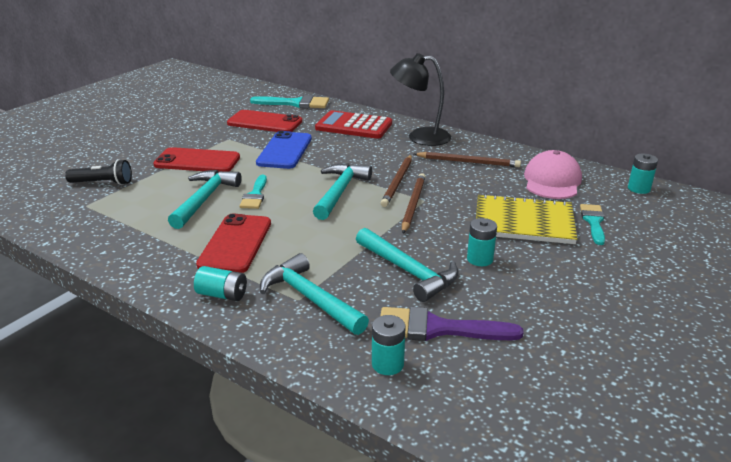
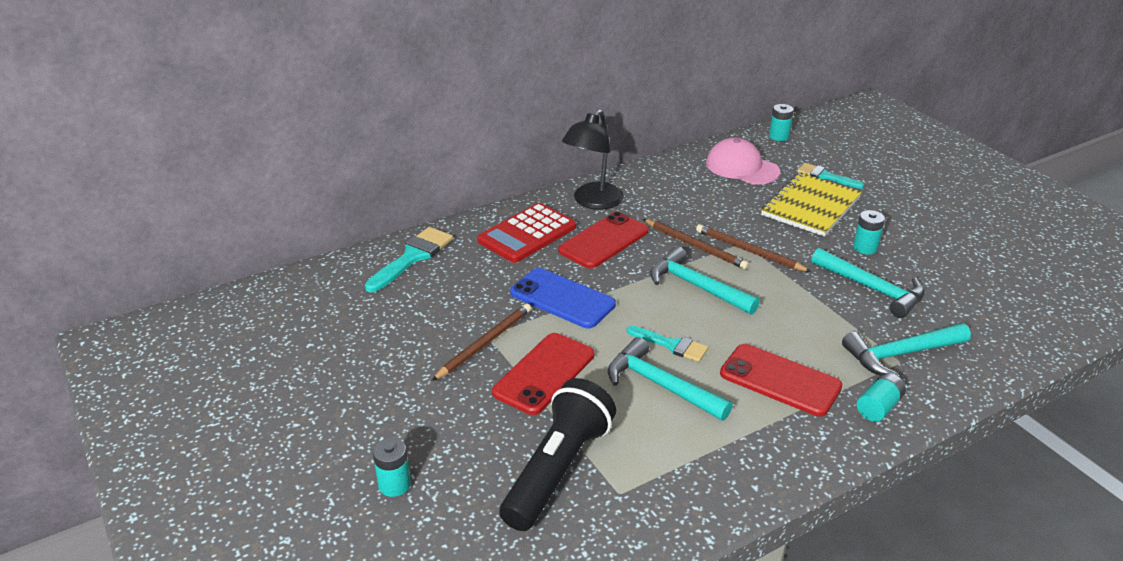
camera: 65 degrees left, 5 degrees up
black flashlight [65,159,132,185] -> black flashlight [499,378,616,531], size x1.80
red phone [227,110,302,132] -> red phone moved to [558,212,649,269]
turquoise hammer [356,228,459,302] -> turquoise hammer turned 60 degrees clockwise [811,248,925,318]
turquoise battery [372,315,406,375] -> turquoise battery moved to [373,438,411,497]
purple brush [380,307,524,341] -> none
brown pencil [414,152,521,167] -> brown pencil moved to [432,304,531,381]

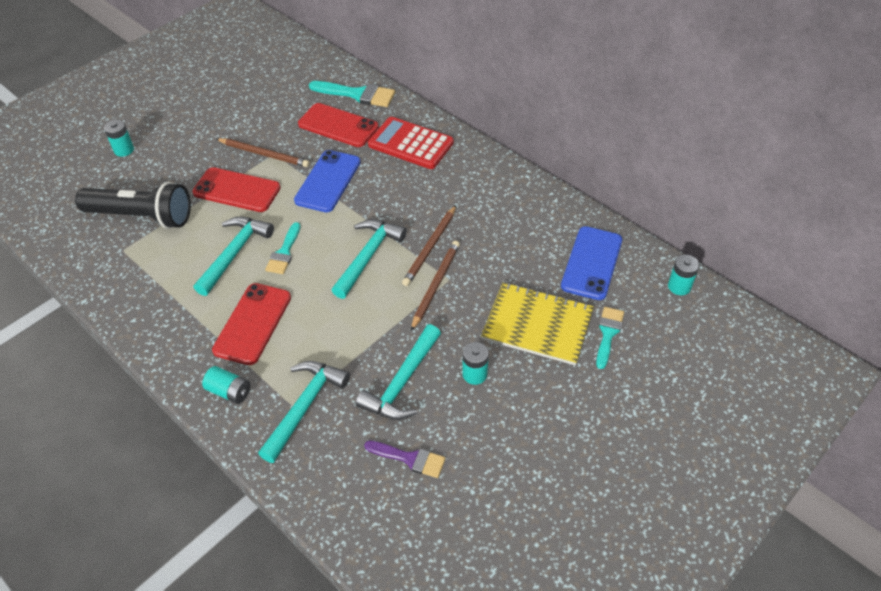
camera: 75 degrees right, 15 degrees up
red phone [558,212,649,269] -> red phone moved to [298,103,379,147]
black lamp [562,109,624,210] -> none
pink cap [706,137,780,185] -> blue phone [561,226,622,300]
turquoise hammer [842,323,971,376] -> turquoise hammer turned 60 degrees clockwise [258,361,350,463]
none -> purple brush [364,440,445,478]

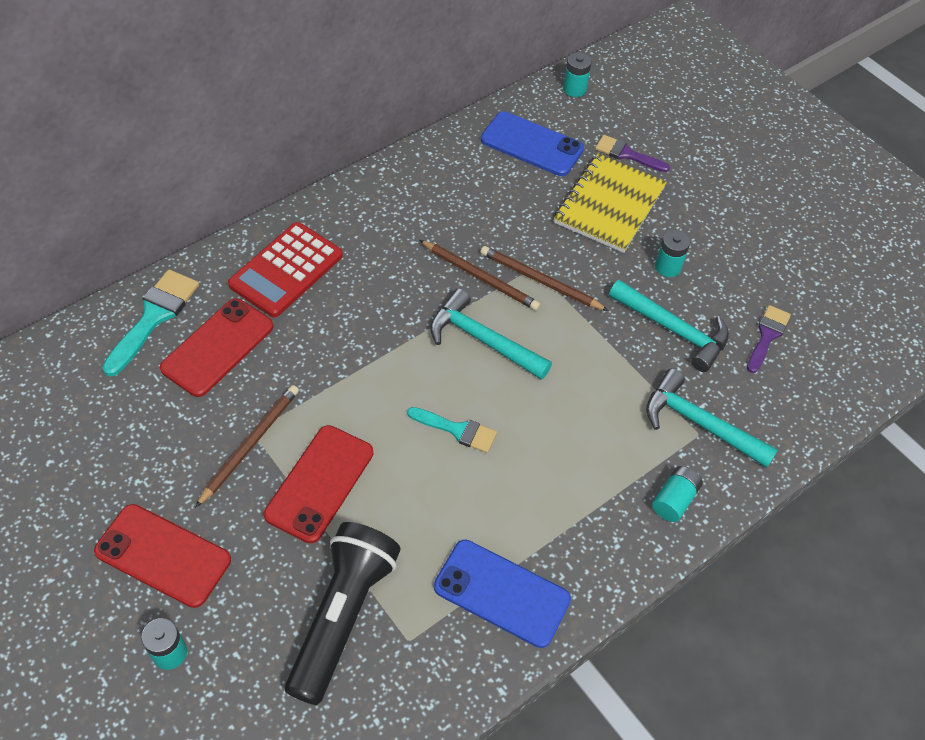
camera: 85 degrees left, 5 degrees up
turquoise hammer [194,217,274,296] -> none
red phone [212,283,291,365] -> red phone moved to [94,504,231,608]
blue phone [294,150,361,212] -> blue phone moved to [434,540,571,648]
turquoise brush [596,307,624,369] -> purple brush [595,135,670,172]

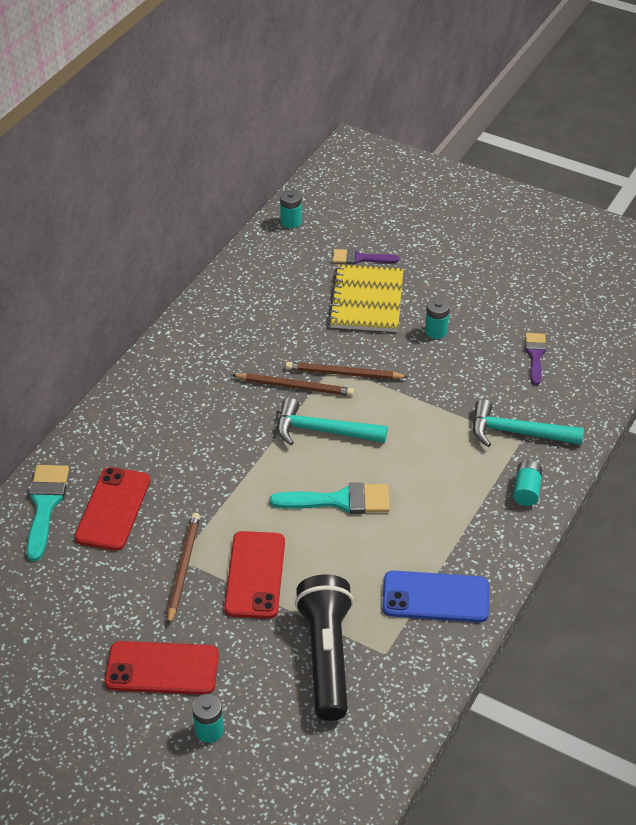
camera: 20 degrees left, 10 degrees down
red calculator [228,222,343,318] -> none
turquoise brush [407,407,497,453] -> turquoise brush [270,483,390,514], size x1.53
blue phone [481,111,584,176] -> none
turquoise hammer [609,280,729,372] -> none

